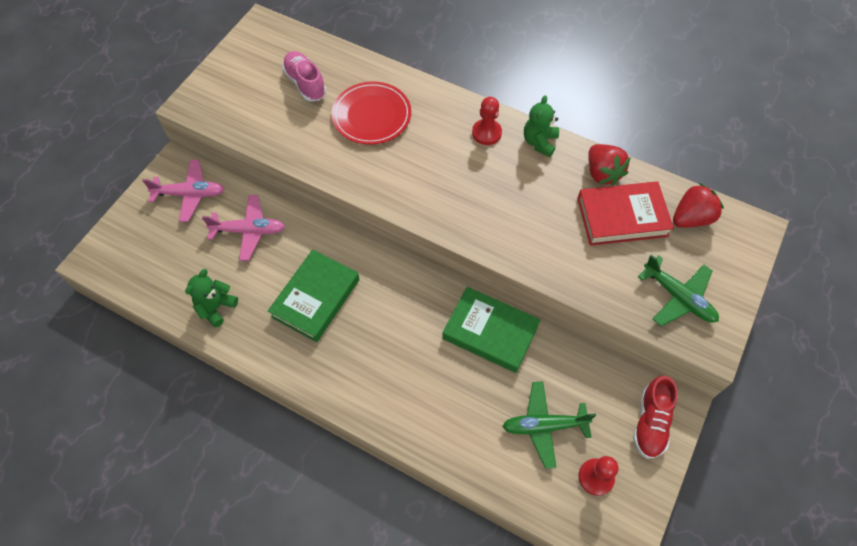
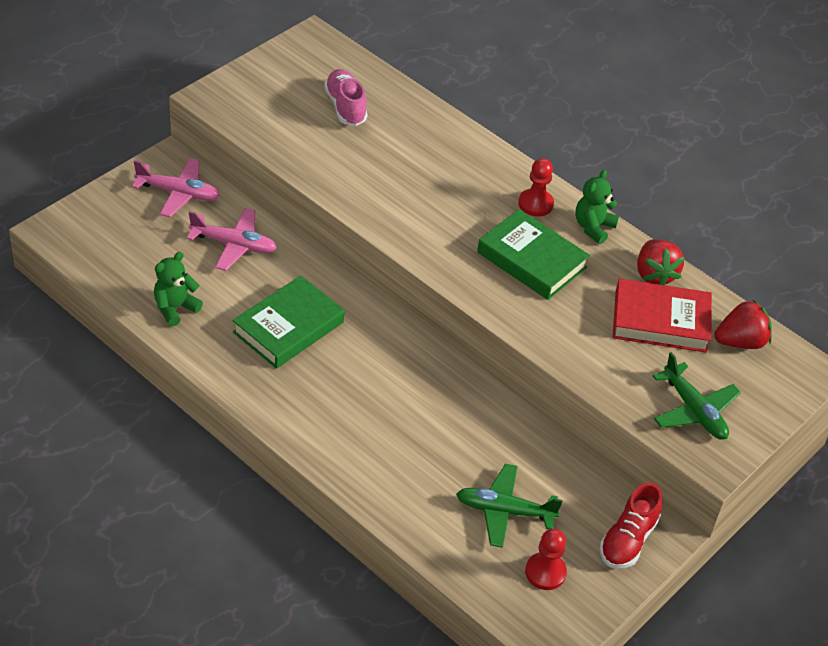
camera: 10 degrees right, 15 degrees down
red plate [331,82,411,145] -> none
green book [442,287,540,373] -> green book moved to [477,209,590,300]

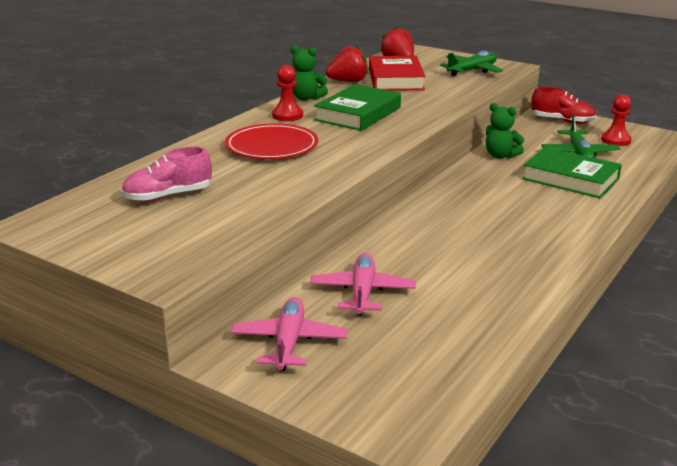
camera: 95 degrees left, 20 degrees down
green teddy bear [154,252,203,326] -> green teddy bear moved to [486,103,524,159]
green book [233,276,344,369] -> green book moved to [522,147,622,198]
none -> red plate [225,124,318,159]

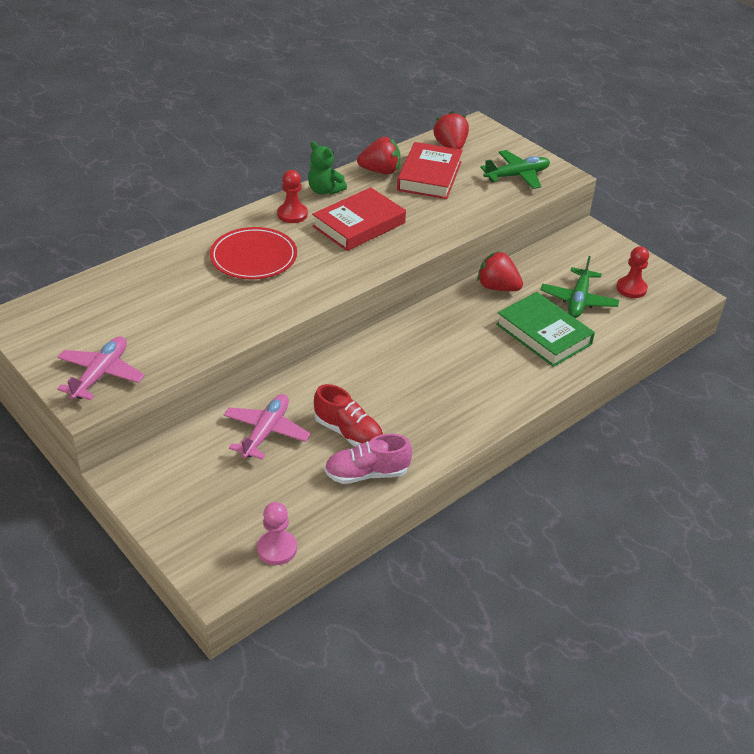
camera: 15 degrees right, 15 degrees up
pink shoe [121,146,212,202] -> pink shoe moved to [325,434,412,484]
pink plane [230,297,347,371] -> pink plane moved to [57,336,145,400]
green book [314,84,401,131] -> red book [312,187,406,251]
green teddy bear [486,103,524,159] -> red strawberry [477,251,523,291]
red shoe [531,87,596,124] -> red shoe moved to [314,384,383,447]
none -> pink pawn [257,502,297,565]

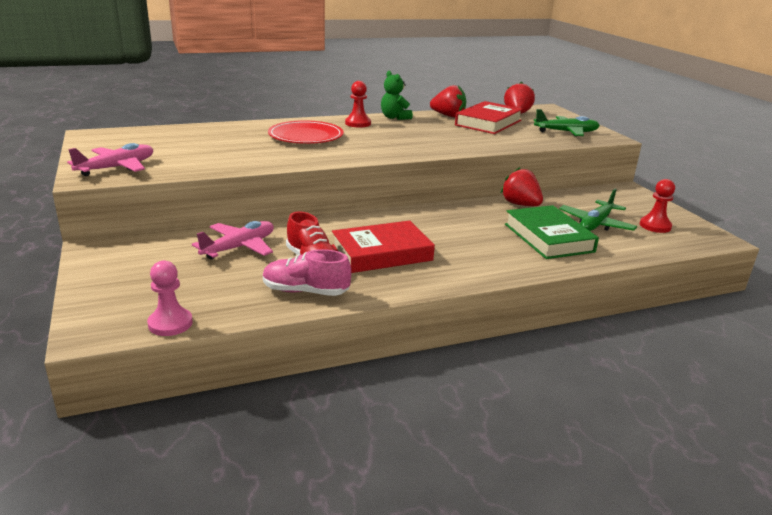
camera: 20 degrees right, 15 degrees down
red book [312,187,406,251] -> red book moved to [332,221,435,273]

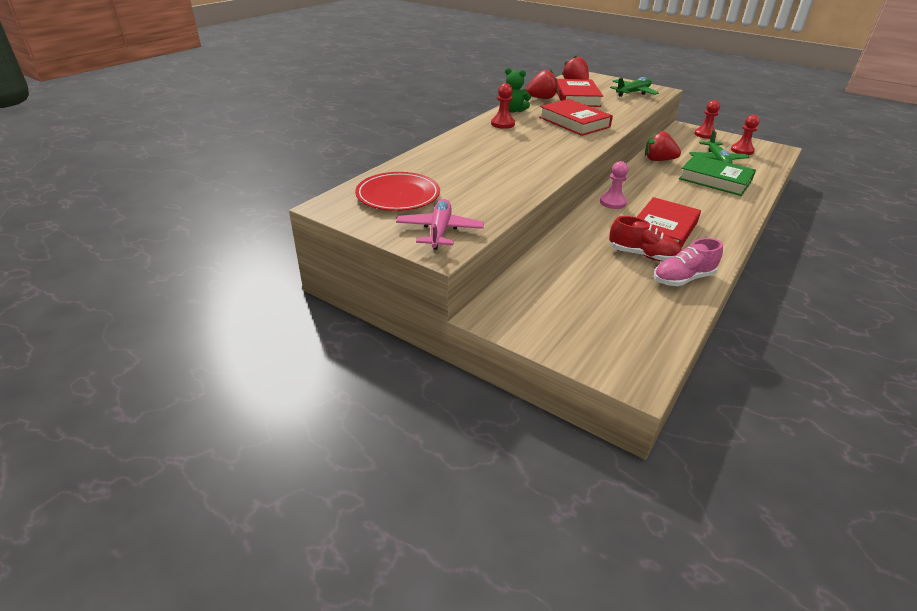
camera: 35 degrees left, 10 degrees up
pink pawn [147,260,193,336] -> pink pawn moved to [600,161,628,209]
pink plane [192,221,274,260] -> none
red plate [268,120,344,144] -> red plate moved to [355,172,440,211]
none -> red book [539,99,613,136]
none -> red pawn [694,100,720,139]

